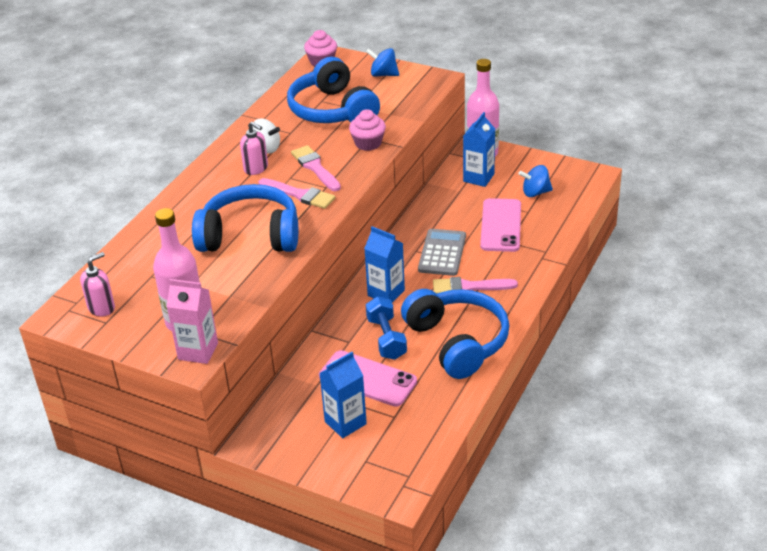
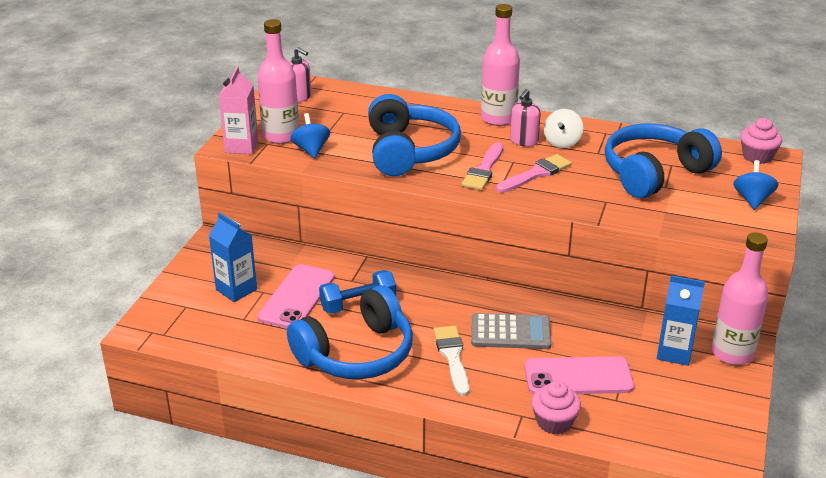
camera: 80 degrees right, 5 degrees down
pink cupcake [349,109,386,151] -> pink cupcake moved to [532,381,581,434]
blue carton [364,226,405,302] -> none
pink brush [433,277,518,294] -> white brush [433,326,469,396]
blue spinning top [518,165,553,197] -> blue spinning top moved to [291,113,330,158]
none -> pink bottle [481,4,520,126]

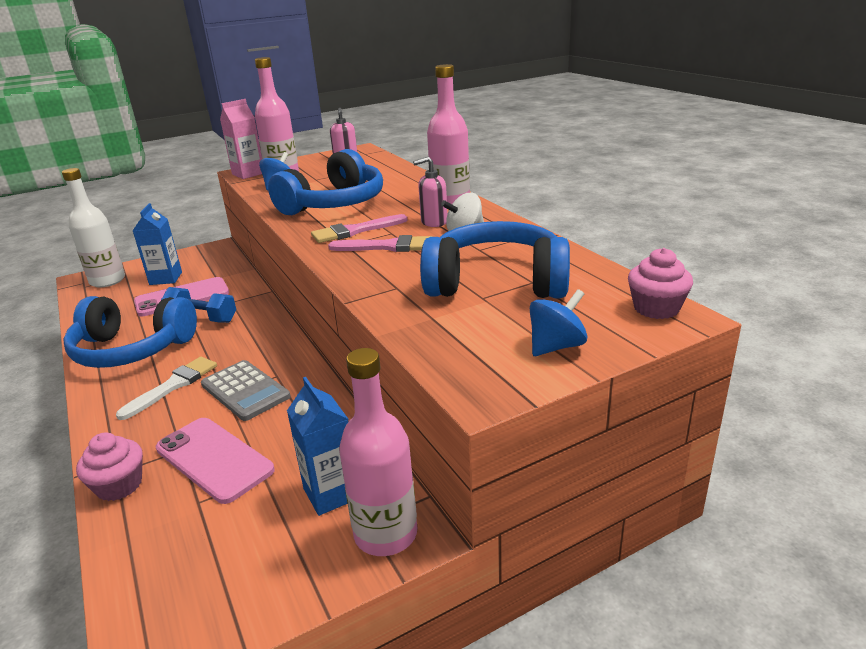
camera: 45 degrees right, 5 degrees down
none -> white bottle [62,168,125,287]

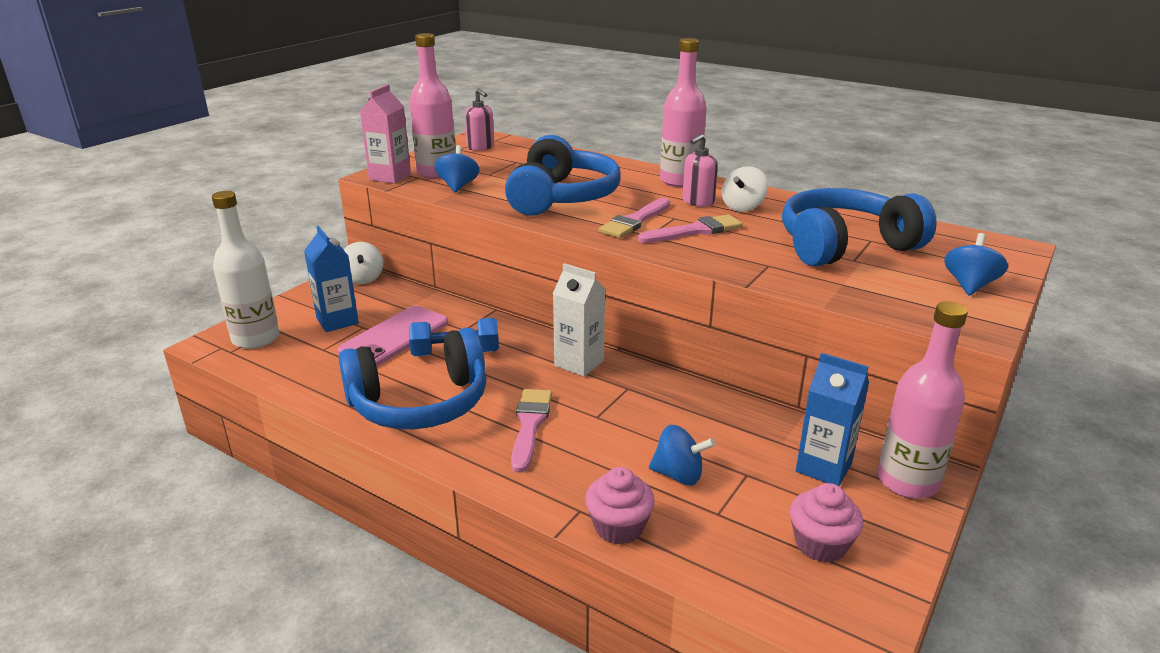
camera: 30 degrees left, 0 degrees up
white brush [116,357,217,420] -> pink brush [511,389,552,472]
pink phone [156,418,275,504] -> blue spinning top [649,425,715,486]
grey calculator [201,360,291,421] -> none
pink cupcake [628,248,693,319] -> pink cupcake moved to [790,483,863,563]
none -> white spinning top [344,242,383,284]
none -> white carton [553,263,605,377]

